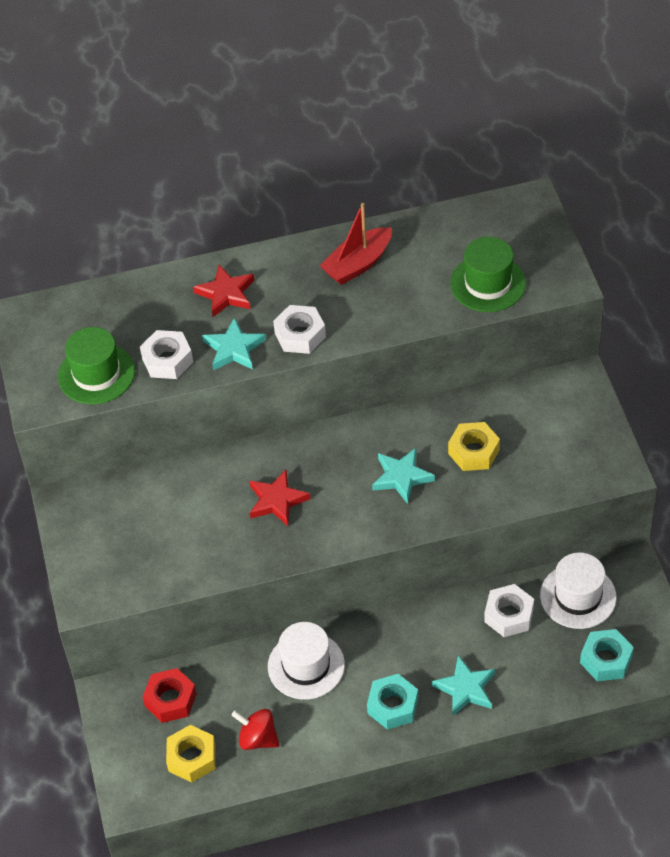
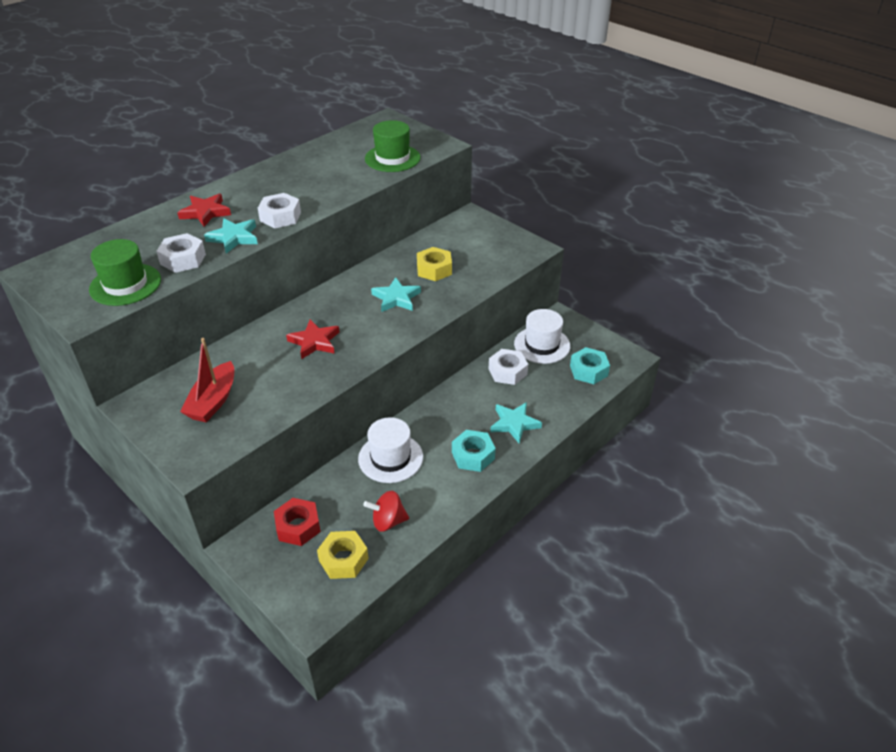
camera: 35 degrees left, 10 degrees down
red boat [320,203,392,285] -> red boat moved to [180,338,234,422]

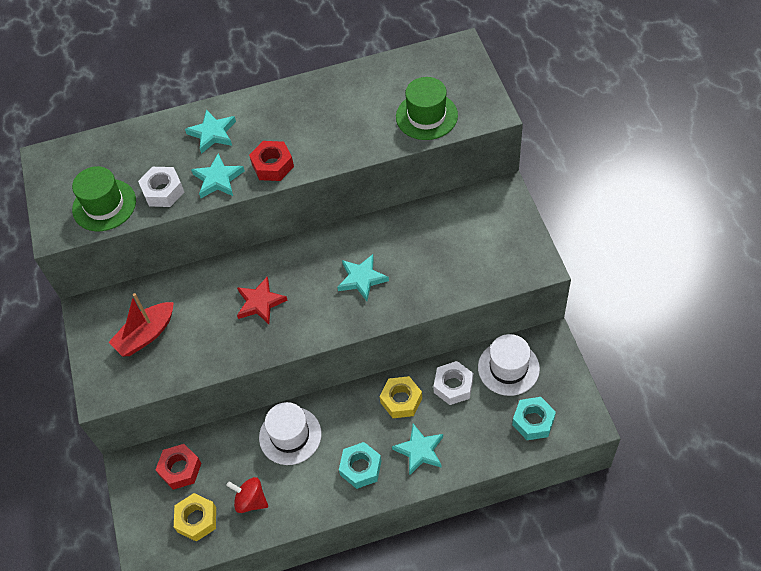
camera: 35 degrees right, 15 degrees up
red star [177,193,231,227] -> turquoise star [185,109,236,154]
white nut [258,193,301,228] -> red nut [249,141,294,181]
yellow nut [417,247,452,281] -> yellow nut moved to [380,376,422,418]

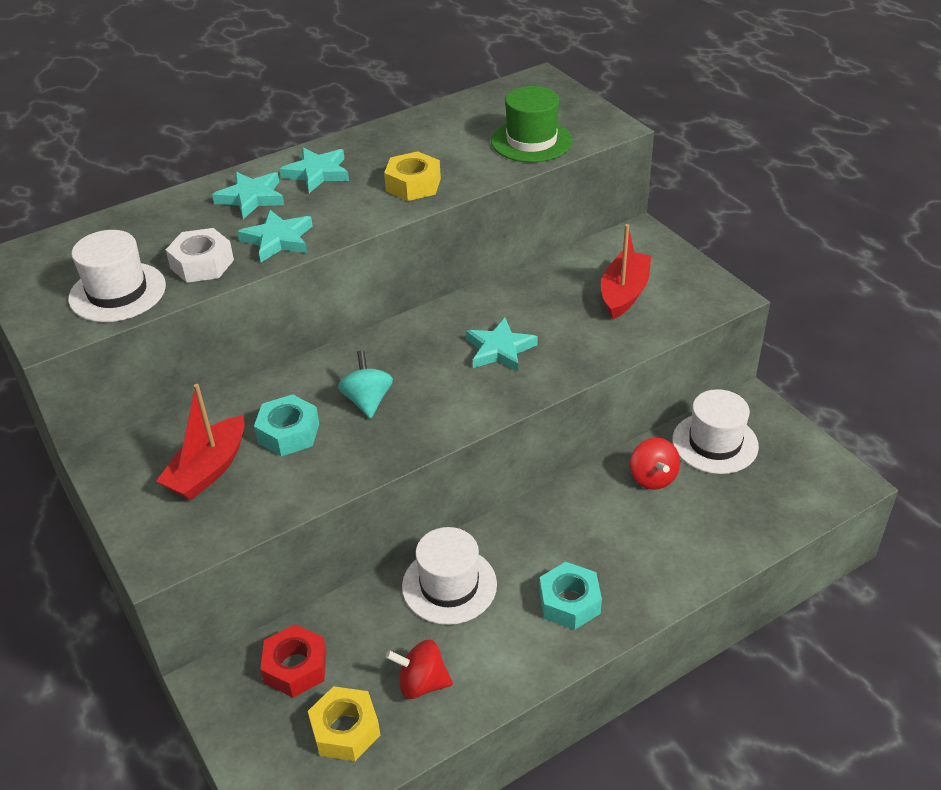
camera: 20 degrees left, 15 degrees down
green hat [72,166,136,231] -> white hat [68,230,166,322]
red star [237,277,288,324] -> turquoise spinning top [338,350,393,419]
red nut [249,141,294,181] -> none
yellow nut [380,376,422,418] -> yellow nut moved to [384,151,441,201]
turquoise star [392,424,443,475] -> turquoise star moved to [280,148,349,193]
white nut [433,361,473,405] -> red spinning top [630,438,680,490]
turquoise nut [512,397,556,440] -> turquoise nut moved to [254,394,319,456]
none -> red boat [601,224,651,319]

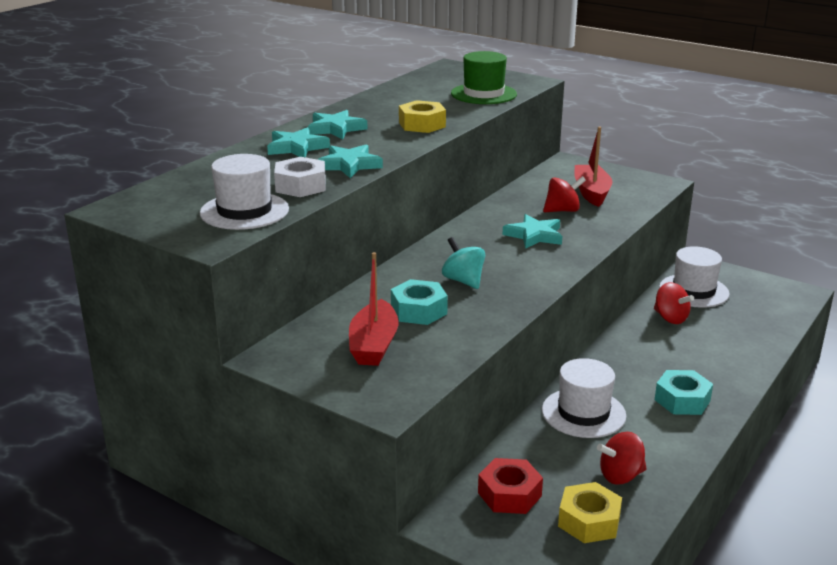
camera: 25 degrees left, 15 degrees down
none -> red spinning top [543,176,586,212]

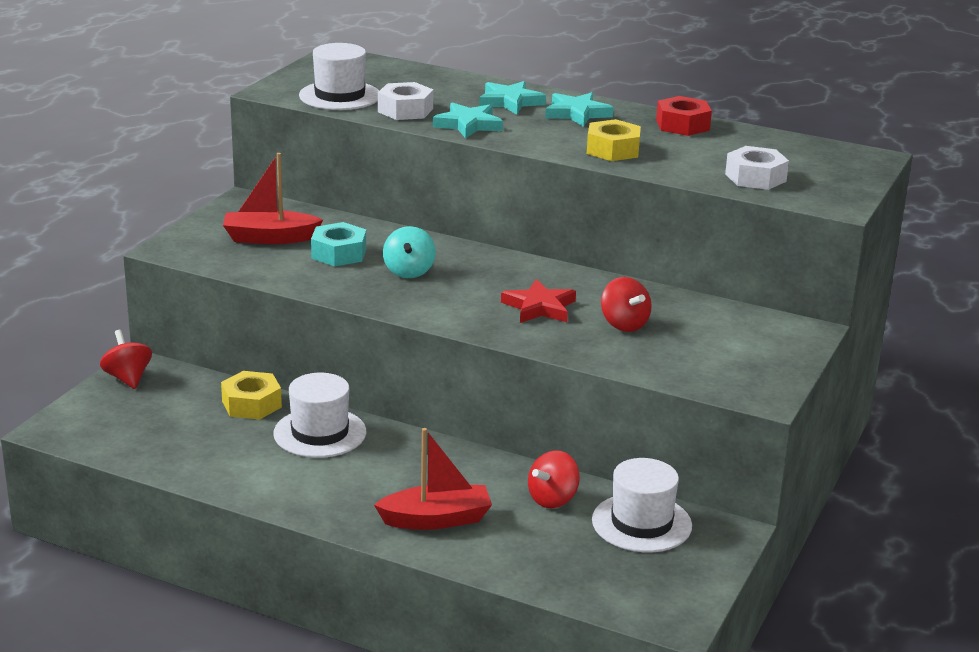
camera: 80 degrees right, 0 degrees up
turquoise spinning top [442,237,485,289] -> turquoise spinning top turned 135 degrees clockwise [383,226,436,278]
green hat [451,51,517,104] -> white nut [725,146,789,190]
red nut [478,458,543,514] -> red nut moved to [656,96,712,136]
turquoise star [503,214,562,249] -> red star [501,279,576,323]
yellow nut [558,482,622,543] -> yellow nut moved to [221,371,282,419]
red boat [574,127,612,207] -> red boat moved to [374,428,492,530]
red spinning top [597,432,647,485] -> red spinning top moved to [100,330,152,389]
turquoise nut [655,370,713,415] -> none

